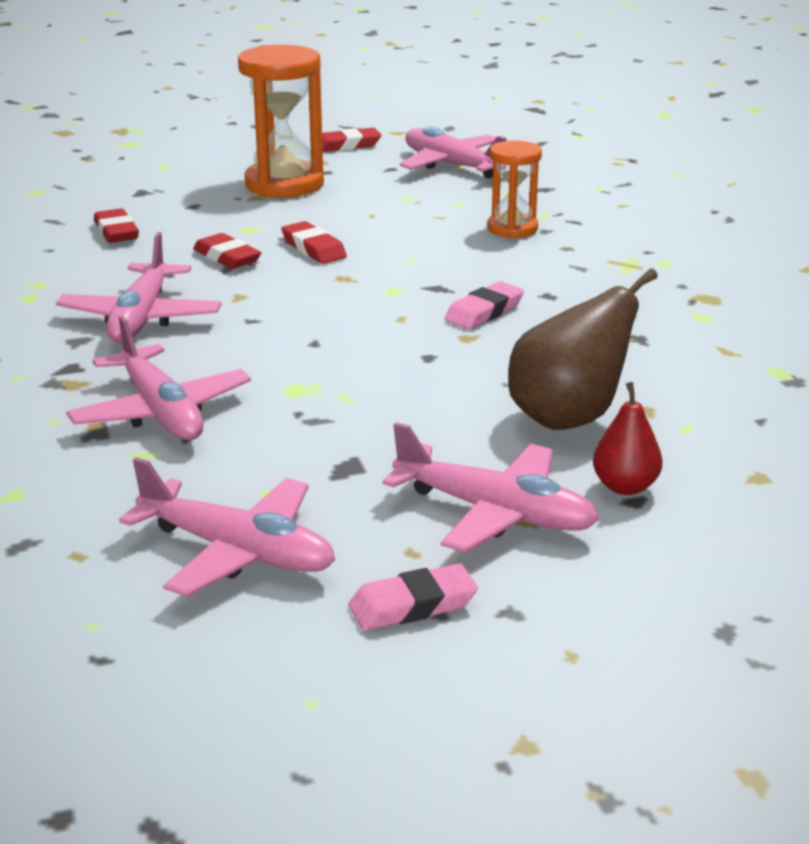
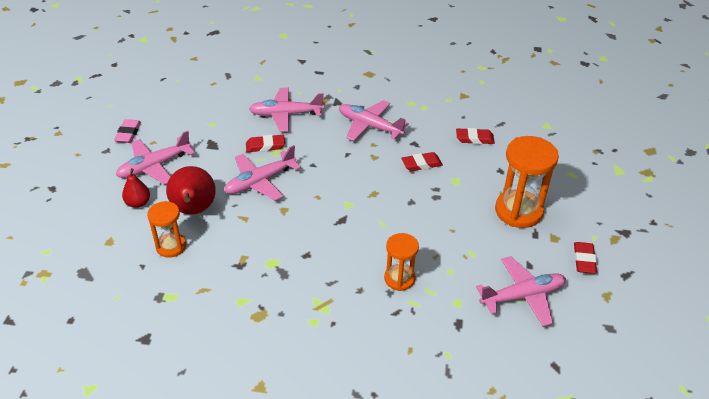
camera: 115 degrees right, 15 degrees up
pink plane [119,457,335,597] -> pink plane moved to [224,145,301,201]
red eraser [281,221,347,264] -> red eraser moved to [246,135,285,152]
pink eraser [445,281,524,329] -> none
brown pear [508,268,658,430] -> red pear [166,166,216,214]
none -> orange hourglass [147,201,186,258]

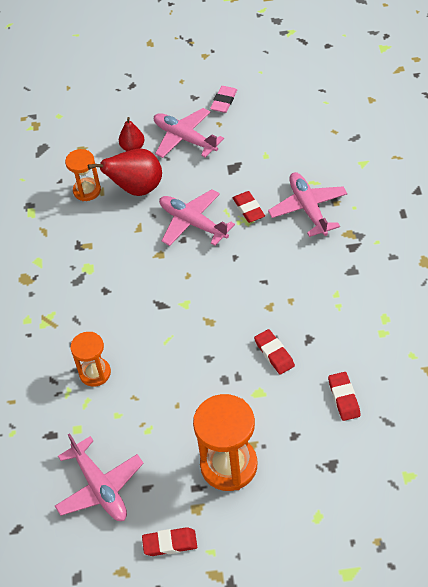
camera: 80 degrees right, 10 degrees up
pink eraser [114,119,141,143] -> pink eraser turned 60 degrees counterclockwise [210,86,237,113]
pink plane [339,100,409,141] -> none

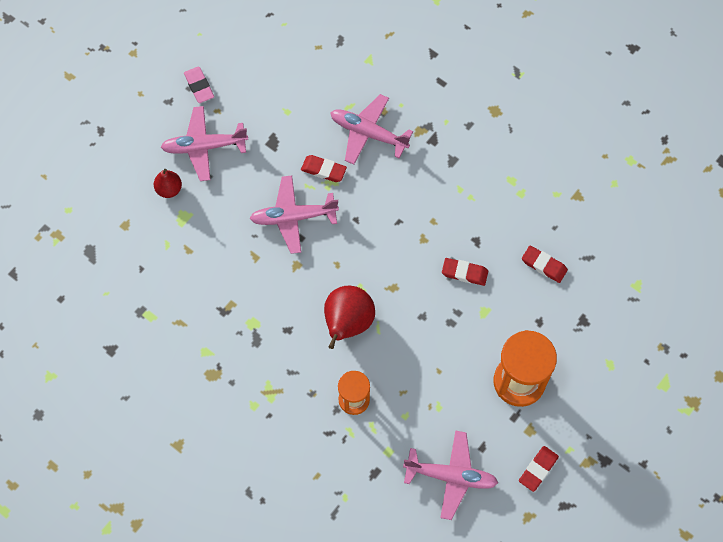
camera: 50 degrees left, 15 degrees up
orange hourglass [65,149,101,201] -> none
red pear [88,148,162,196] -> red pear moved to [324,286,375,349]

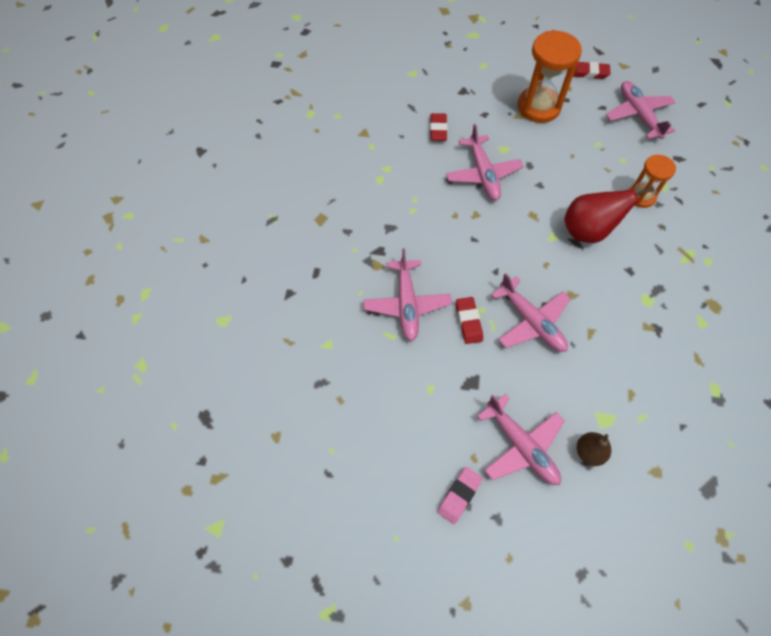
camera: 120 degrees left, 5 degrees down
red pear [154,169,182,198] -> brown pear [577,432,611,466]
red eraser [442,258,488,286] -> pink plane [446,124,524,200]

